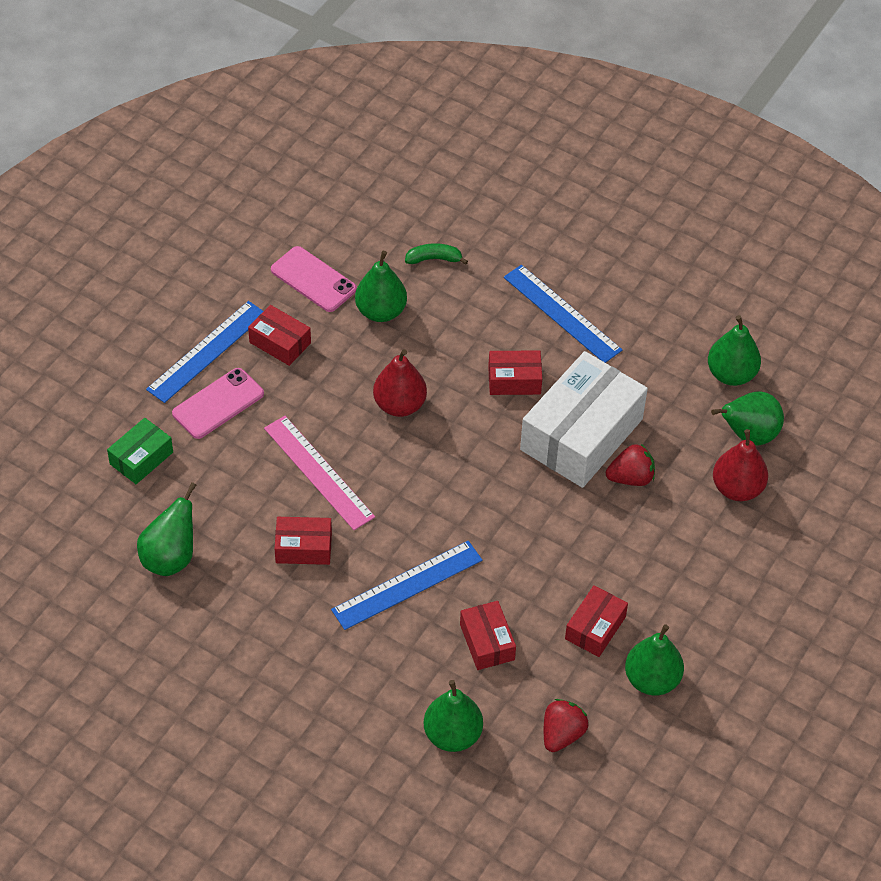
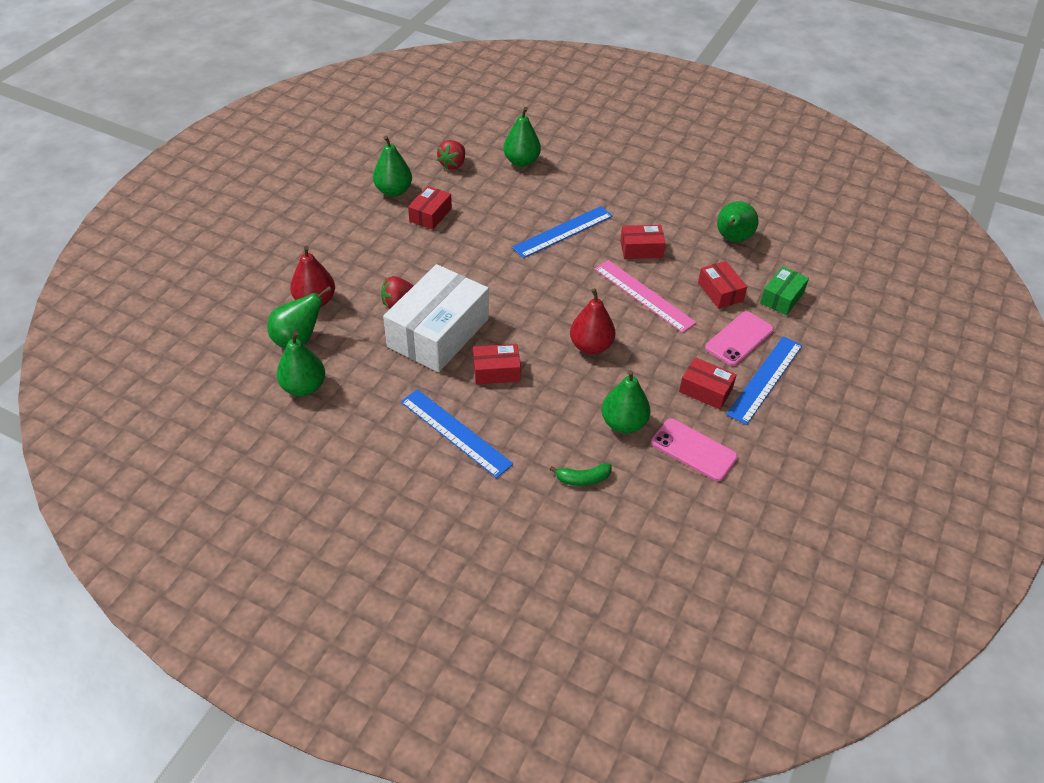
camera: 175 degrees right, 5 degrees down
red box [460,601,516,670] -> red box moved to [698,261,747,309]

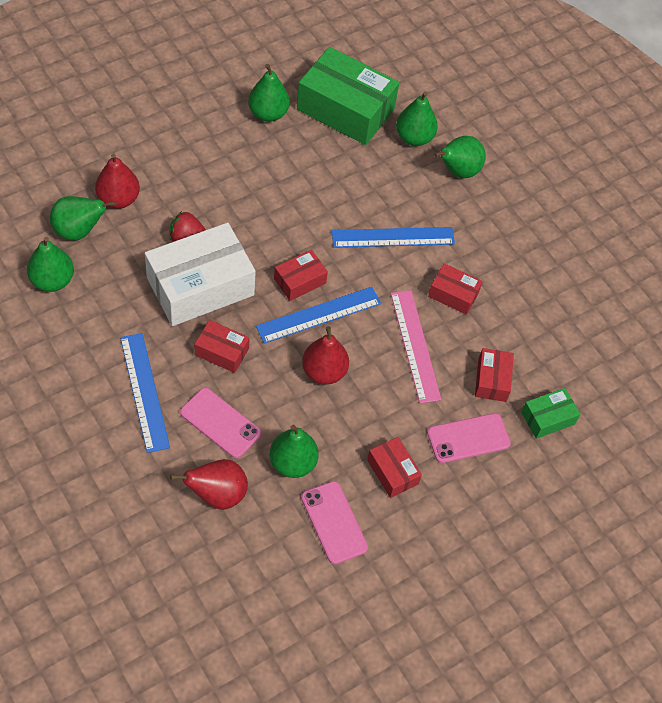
camera: 25 degrees right, 10 degrees up
red box [408,186,452,230] -> red box moved to [274,250,328,301]
red strawberry [437,140,465,170] -> green box [297,47,399,145]
green banana [550,463,612,486] -> red pear [170,459,248,510]
green pear [717,201,758,242] -> green pear moved to [434,136,486,178]
blue ruler [726,336,802,425] -> blue ruler moved to [256,287,381,344]
none -> pink phone [180,388,261,458]

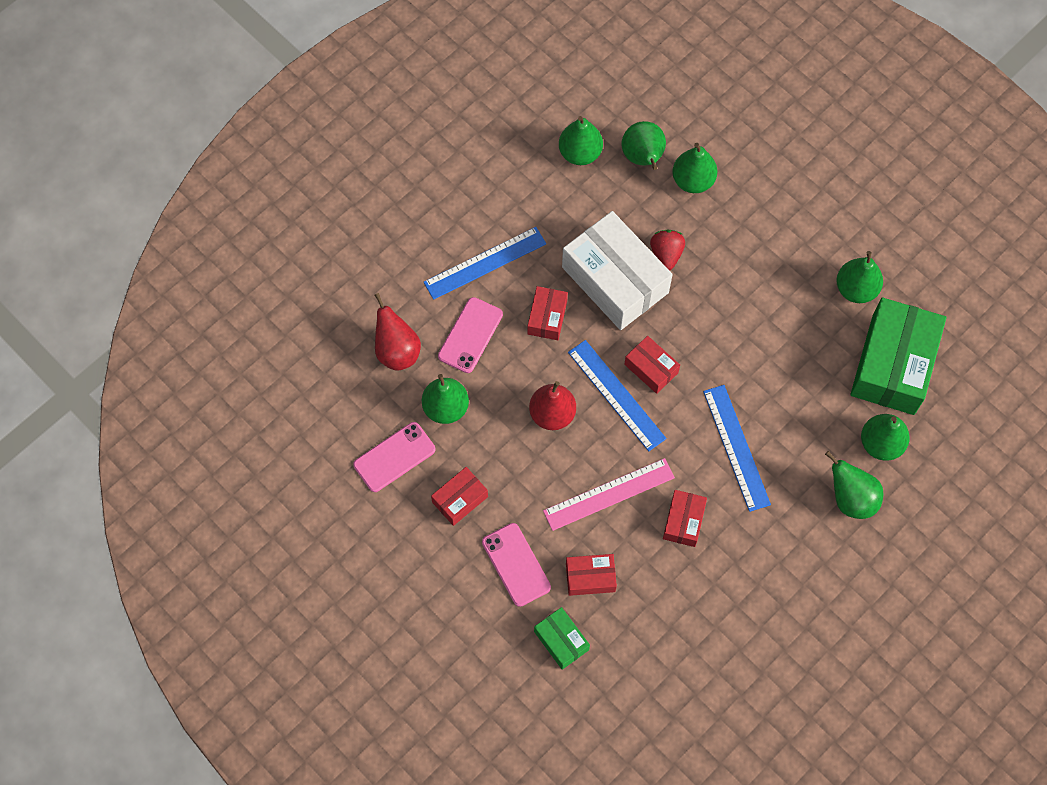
camera: 85 degrees right, 10 degrees up
red pear [95,153,140,209] -> green pear [672,143,717,193]

